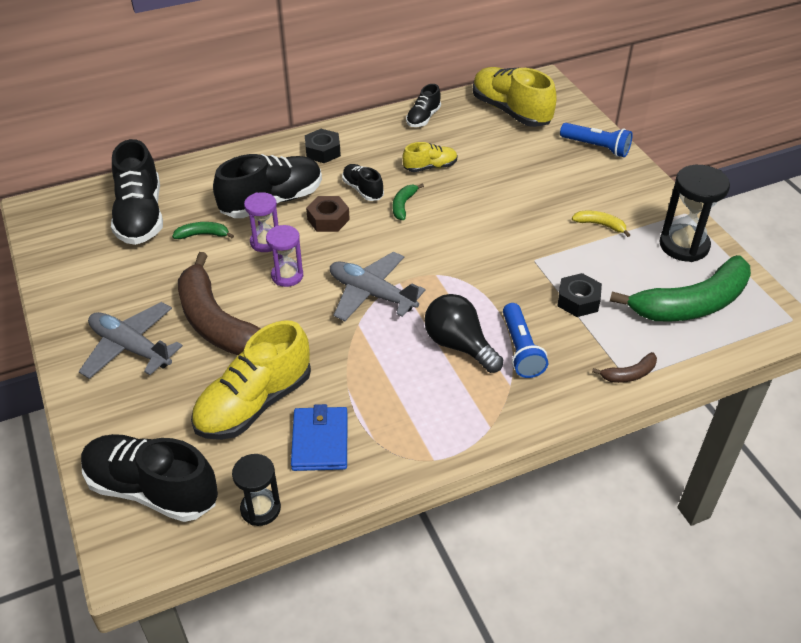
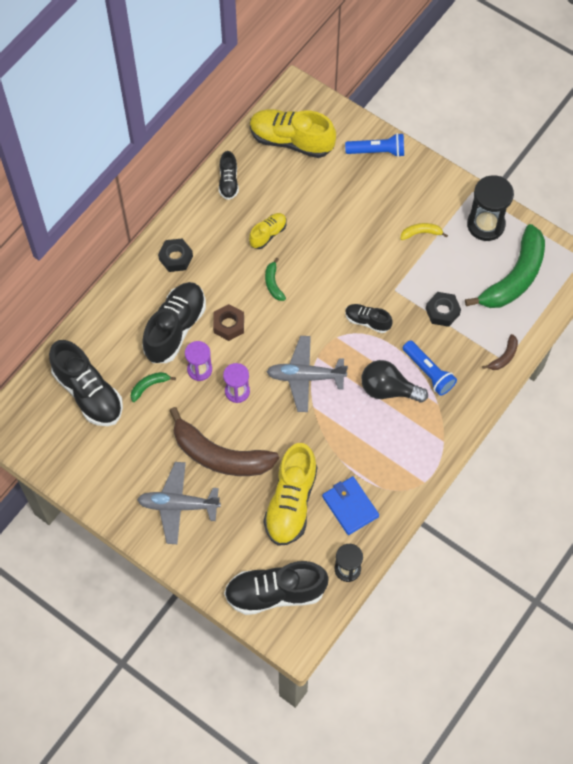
camera: 30 degrees left, 20 degrees up
black shoe [342,164,384,201] -> black shoe moved to [345,304,393,333]

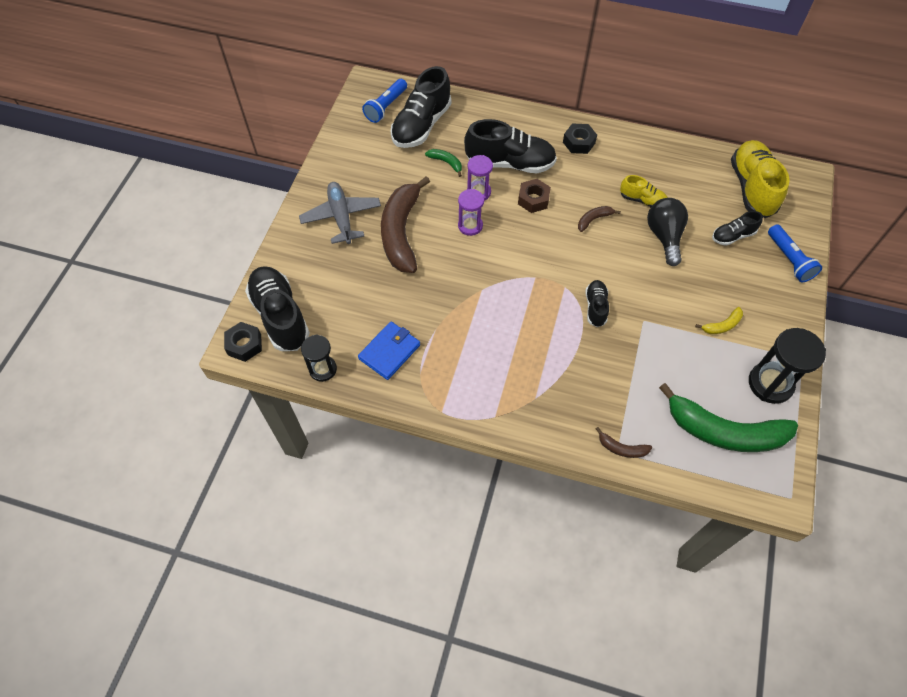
camera: 70 degrees right, 5 degrees down
black shoe [219,151,239,200] -> black shoe moved to [712,211,763,246]
yellow shoe [263,443,317,546] -> none
green banana [265,258,286,301] -> brown banana [578,206,621,232]
grey plane [267,336,348,412] -> none
black light bulb [361,360,428,403] -> black light bulb moved to [647,198,688,266]
yellow banana [400,223,448,240] -> yellow banana turned 90 degrees clockwise [695,307,743,334]
blue flashlight [403,340,457,396] -> blue flashlight moved to [362,79,407,123]
black nut [426,292,461,327] -> black nut moved to [224,322,262,362]

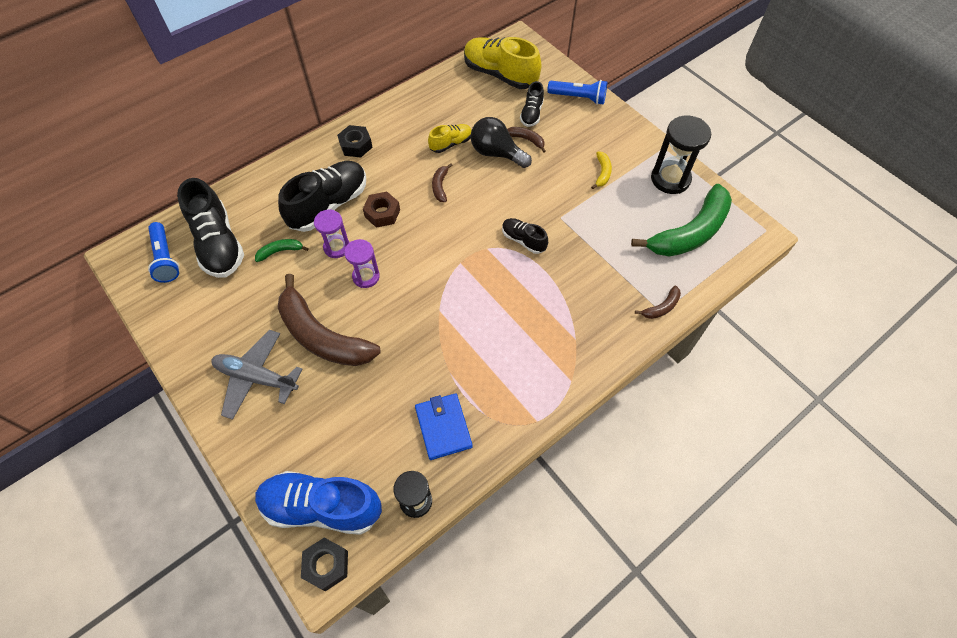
camera: 55 degrees left, 0 degrees up
black shoe [245,266,310,351] -> blue shoe [255,471,382,535]
none -> brown banana [507,127,546,153]

